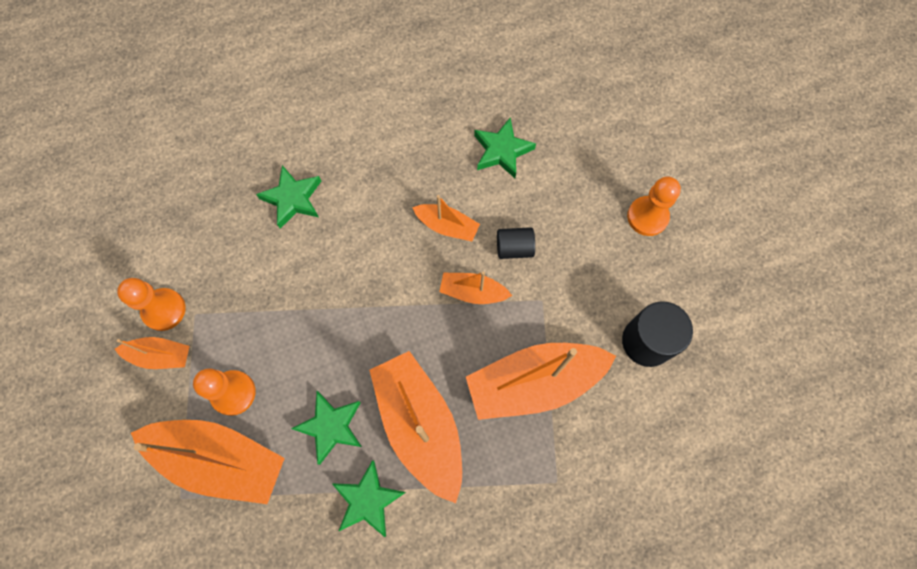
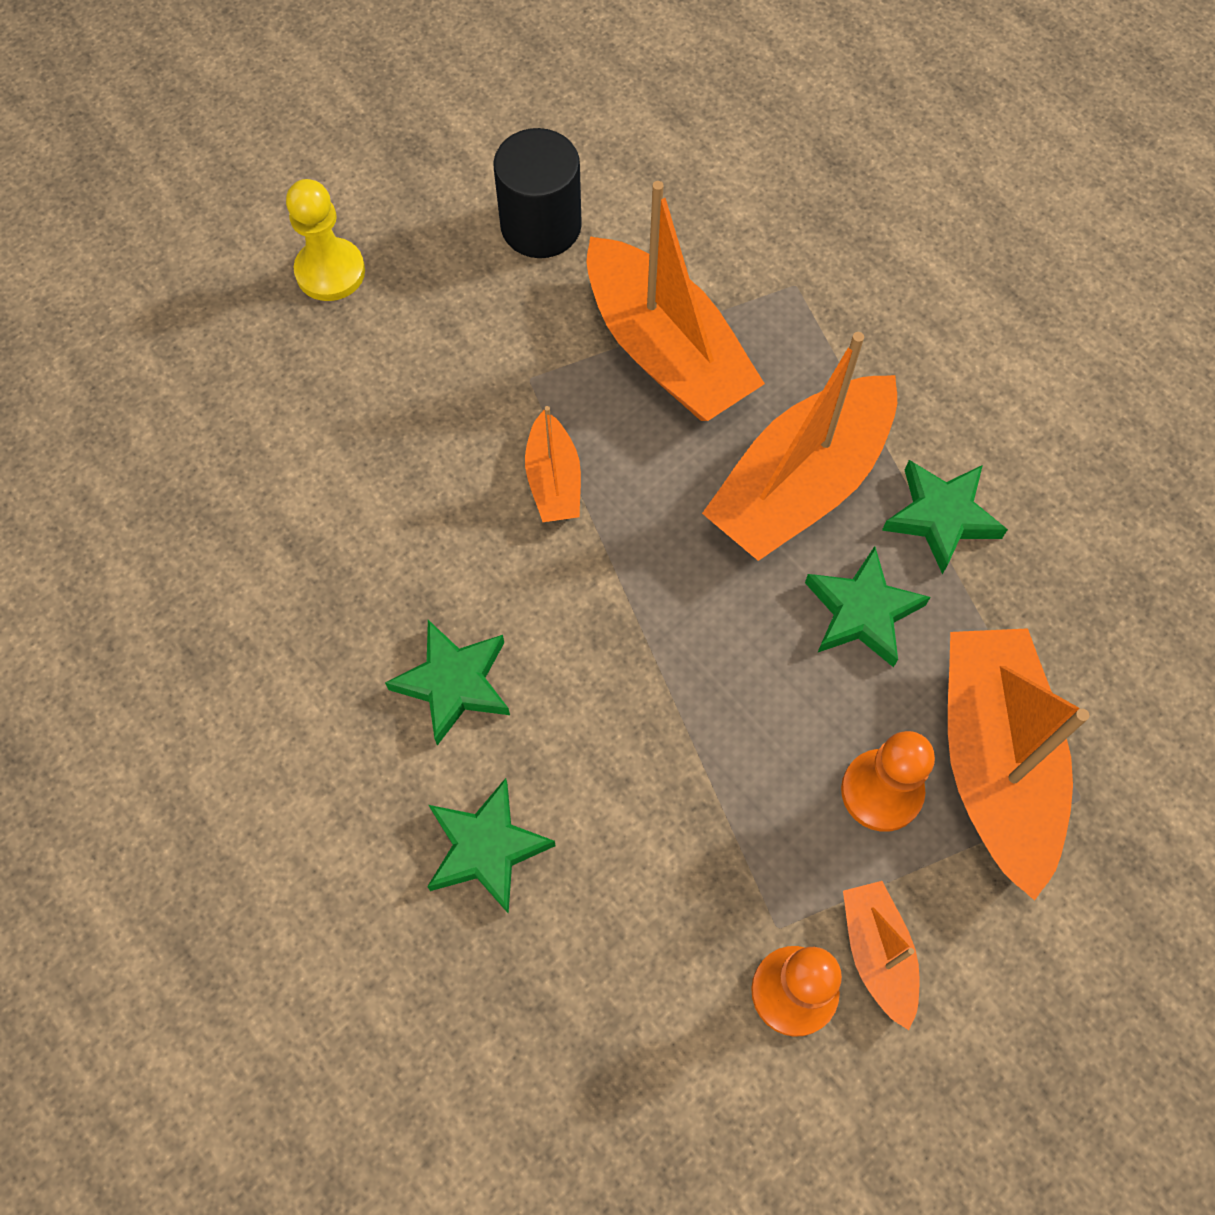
camera: 110 degrees left, 5 degrees down
orange boat [412,195,480,241] -> none
green star [474,117,536,178] -> green star moved to [385,620,510,746]
black cylinder [497,227,535,259] -> none
orange pawn [627,177,681,236] -> yellow pawn [286,179,365,301]

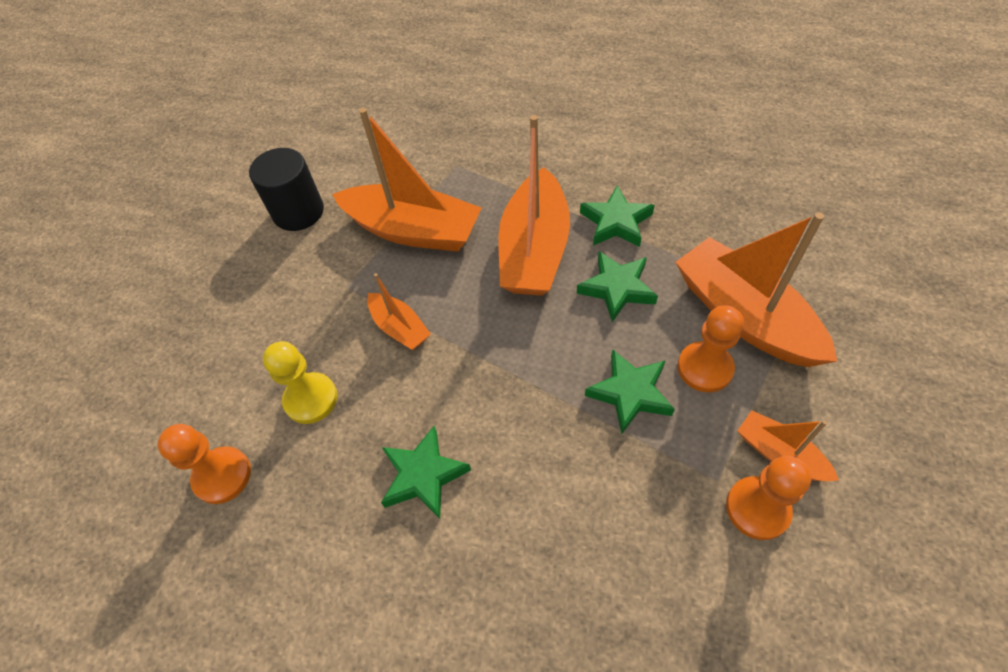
camera: 30 degrees left, 10 degrees down
yellow pawn [286,179,365,301] -> yellow pawn moved to [263,341,337,424]
green star [427,778,556,914] -> green star moved to [585,349,675,434]
none -> orange pawn [157,424,251,504]

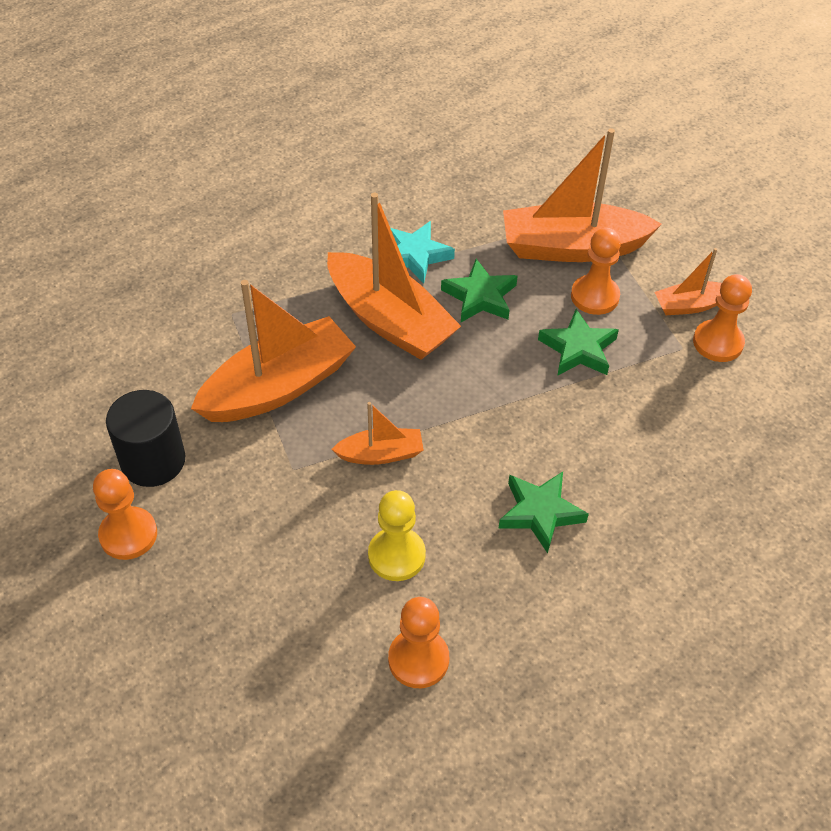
camera: 60 degrees left, 5 degrees down
green star [580,186,655,247] -> turquoise star [391,221,455,283]
none -> orange pawn [93,469,157,560]

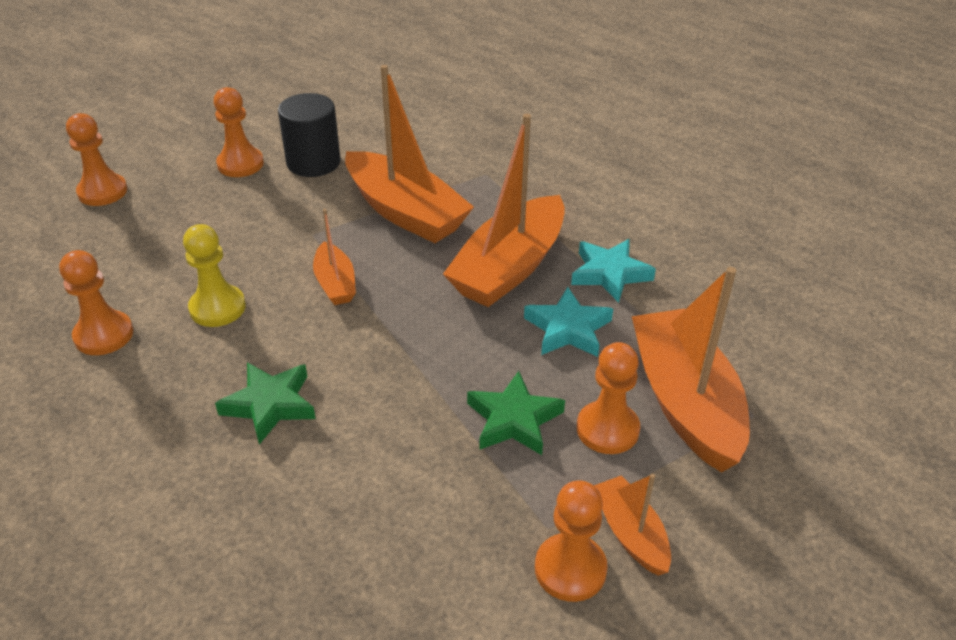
camera: 80 degrees right, 10 degrees down
green star [441,259,518,322] -> turquoise star [524,287,613,357]
none -> orange pawn [66,113,127,206]

